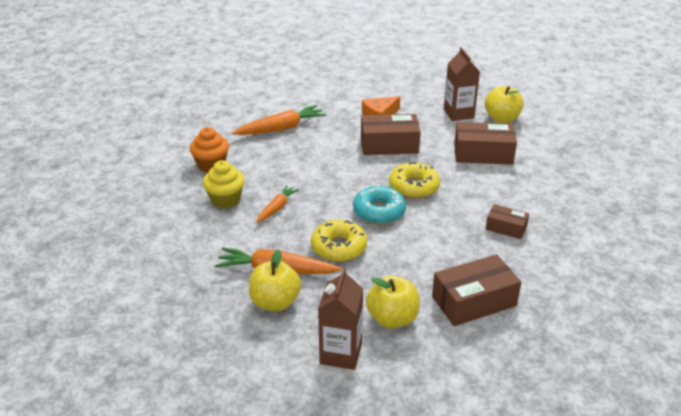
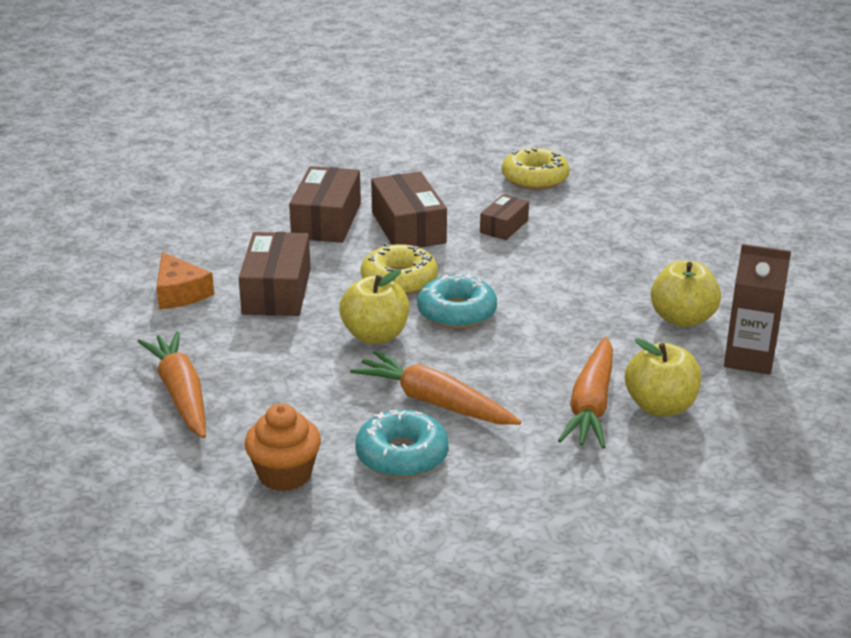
camera: 85 degrees left, 5 degrees down
yellow cupcake [203,160,245,209] -> turquoise donut [355,410,449,478]
orange carrot [256,185,299,223] -> orange carrot [350,351,521,425], size x1.69
yellow donut [311,220,367,262] -> yellow donut moved to [502,146,570,190]
brown box [432,254,521,326] -> brown box moved to [371,172,447,248]
brown carton [444,47,480,121] -> none
yellow apple [485,86,523,123] -> yellow apple moved to [339,269,409,344]

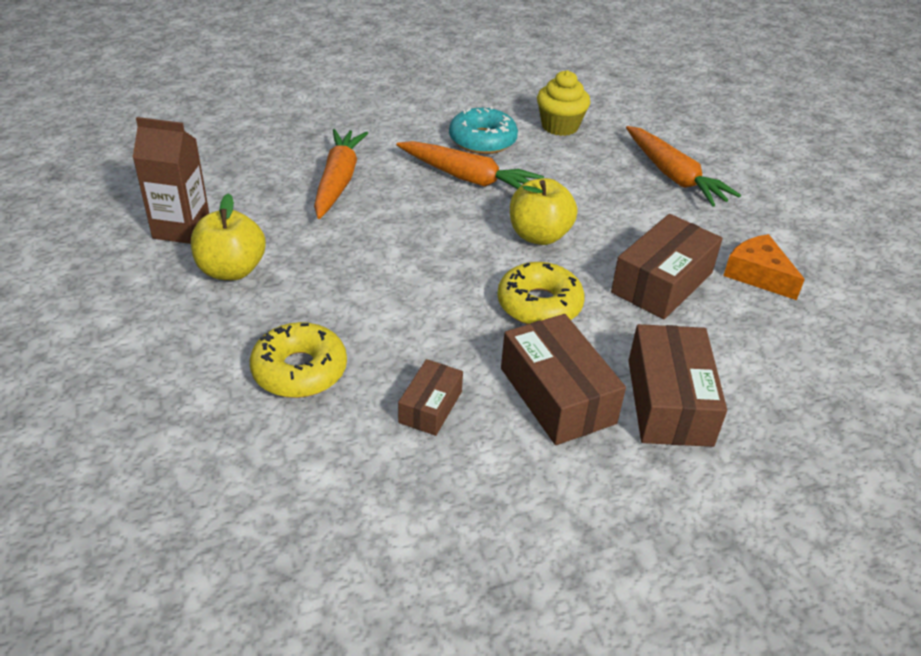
camera: 170 degrees right, 10 degrees up
brown box [239,232,311,316] -> brown box turned 45 degrees clockwise [611,214,723,319]
orange cupcake [245,404,321,492] -> yellow cupcake [537,70,590,136]
turquoise donut [417,274,497,329] -> none
yellow donut [502,146,570,190] -> yellow donut moved to [250,322,347,398]
yellow apple [625,338,701,416] -> none

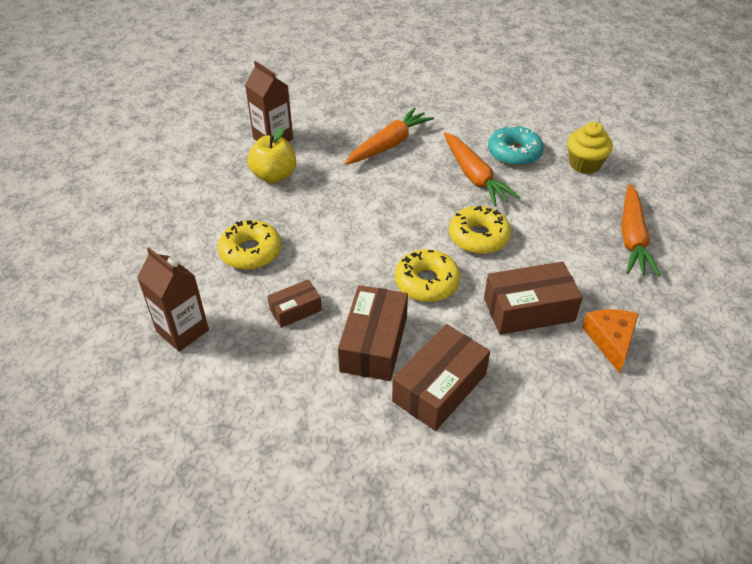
camera: 40 degrees right, 5 degrees up
yellow apple [510,178,577,245] -> yellow donut [449,206,511,254]
none -> brown carton [137,247,209,352]

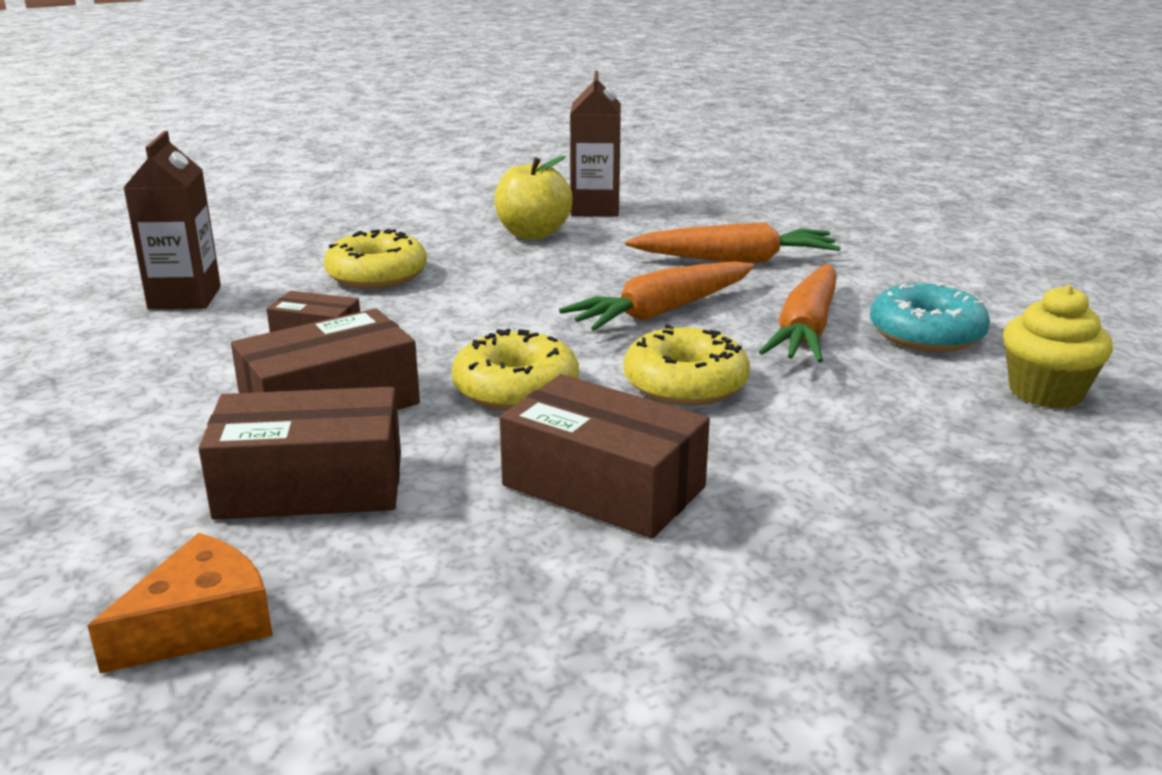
camera: 45 degrees right, 20 degrees down
orange cheese [582,309,639,373] -> orange cheese moved to [88,533,273,673]
orange carrot [621,184,661,277] -> orange carrot moved to [559,261,754,331]

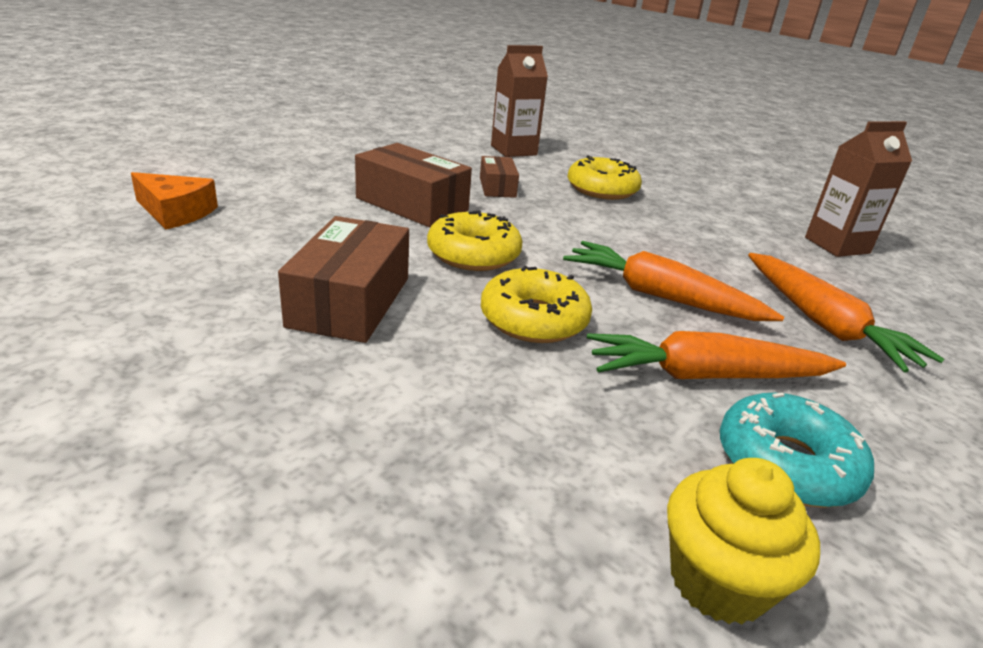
camera: 65 degrees right, 5 degrees up
brown box [198,387,401,520] -> none
yellow apple [494,156,573,239] -> none

